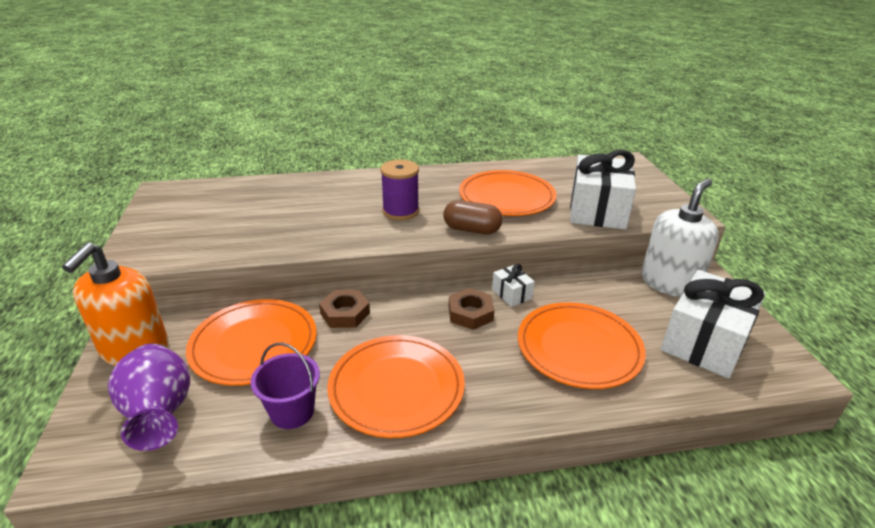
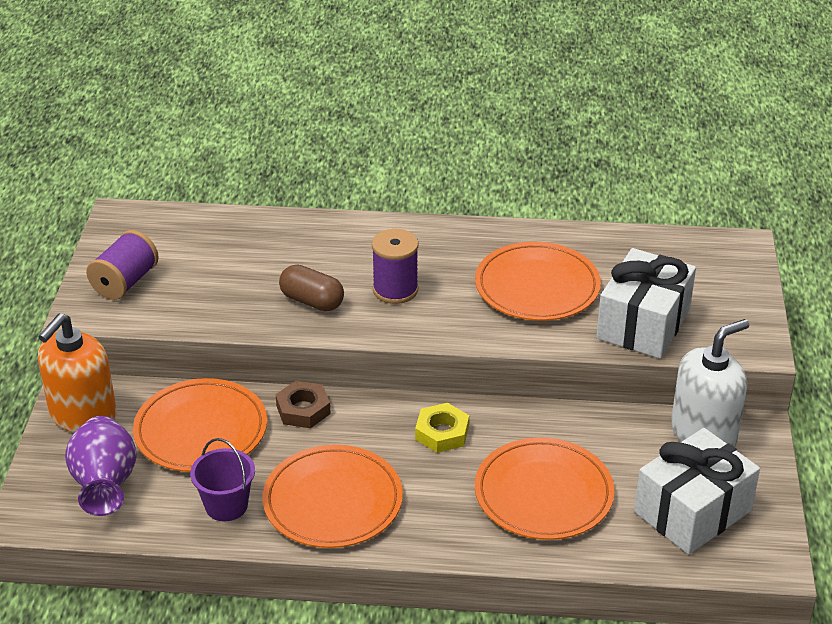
camera: 15 degrees right, 5 degrees up
brown capsule [443,200,503,234] -> brown capsule moved to [279,264,344,311]
brown nut [449,288,495,330] -> yellow nut [415,403,469,453]
white gift [492,264,535,307] -> none
none -> purple spool [86,230,159,300]

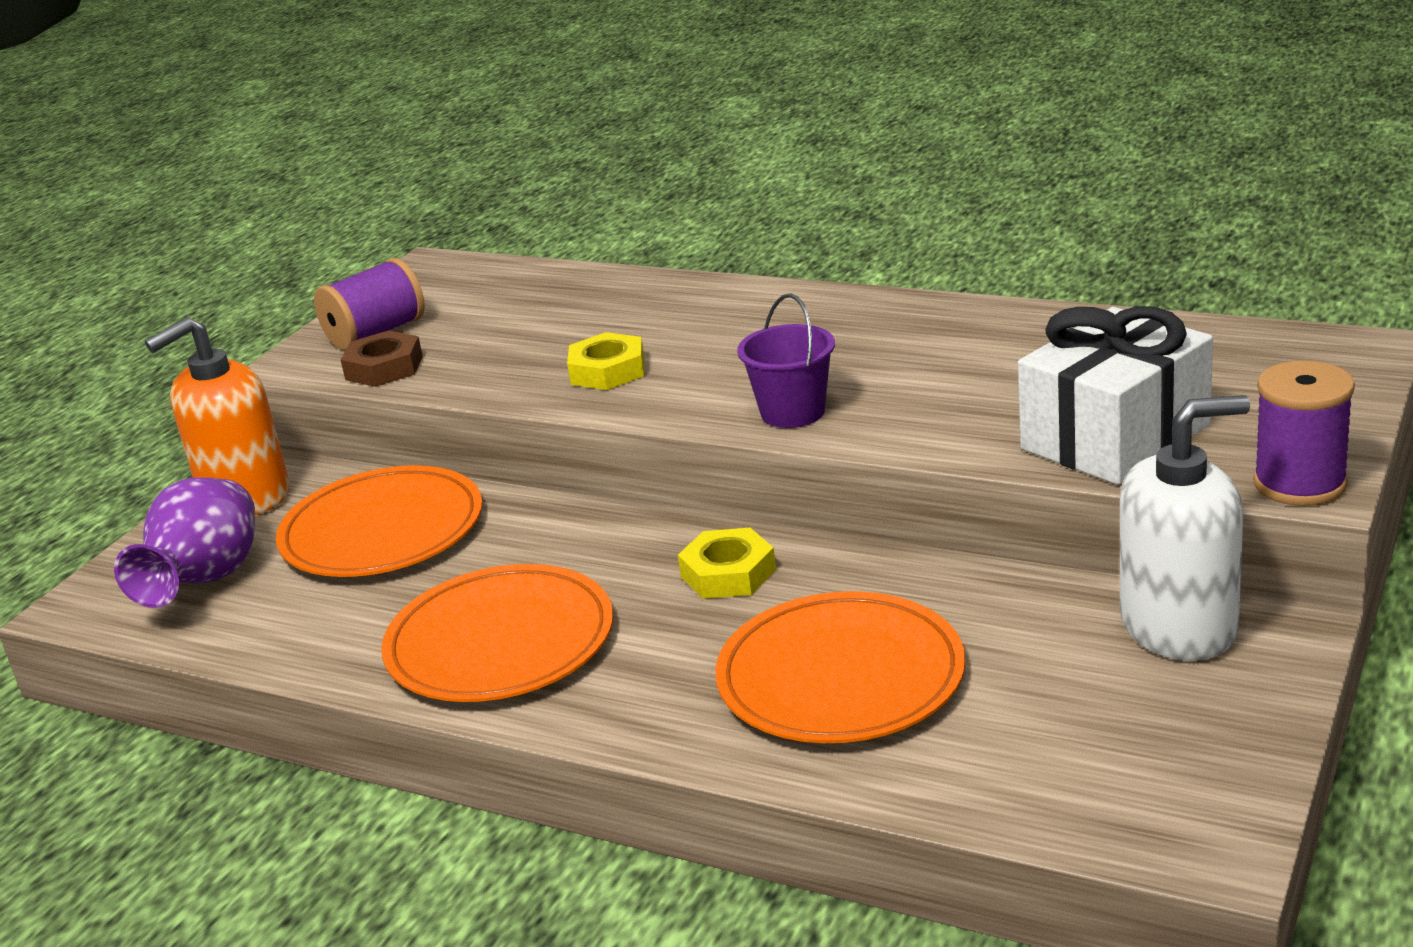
camera: 25 degrees right, 10 degrees down
purple bucket [190,438,255,522] -> purple bucket moved to [737,294,835,428]
brown nut [276,381,331,428] -> brown nut moved to [341,330,423,387]
brown capsule [279,264,344,311] -> yellow nut [567,332,645,390]
purple spool [372,229,419,304] -> purple spool moved to [1253,361,1355,506]
orange plate [475,242,601,321] -> none
white gift [634,428,760,554] -> none

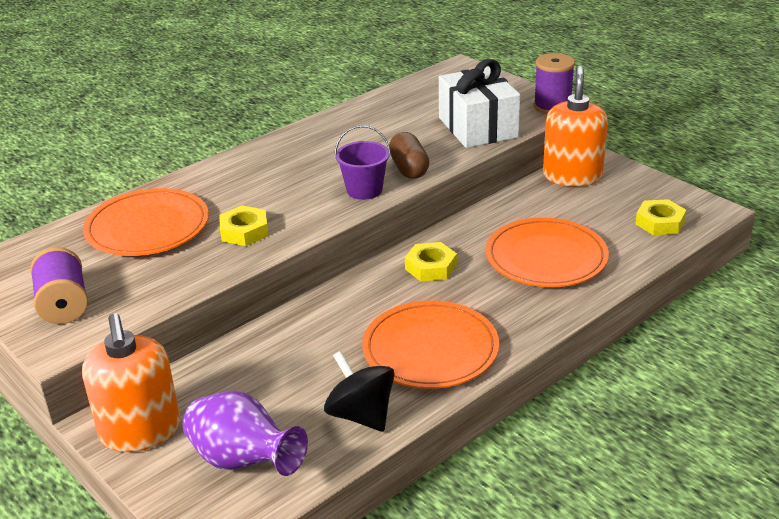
camera: 70 degrees left, 5 degrees up
orange plate [276,465,483,577] -> orange plate moved to [83,188,209,256]
brown nut [341,330,423,387] -> none
white soap dispenser [1120,395,1250,661] -> orange soap dispenser [543,66,608,187]
none -> black spinning top [324,351,395,432]
none -> brown capsule [389,132,430,179]
none -> yellow nut [635,199,686,235]

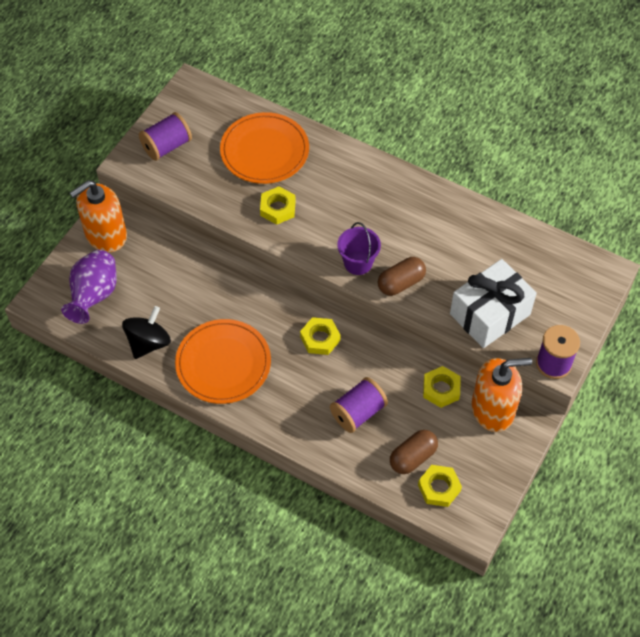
camera: 70 degrees right, 25 degrees up
orange plate [485,218,609,287] -> purple spool [330,377,388,433]
none -> brown capsule [390,430,438,474]
none -> yellow nut [423,366,461,408]

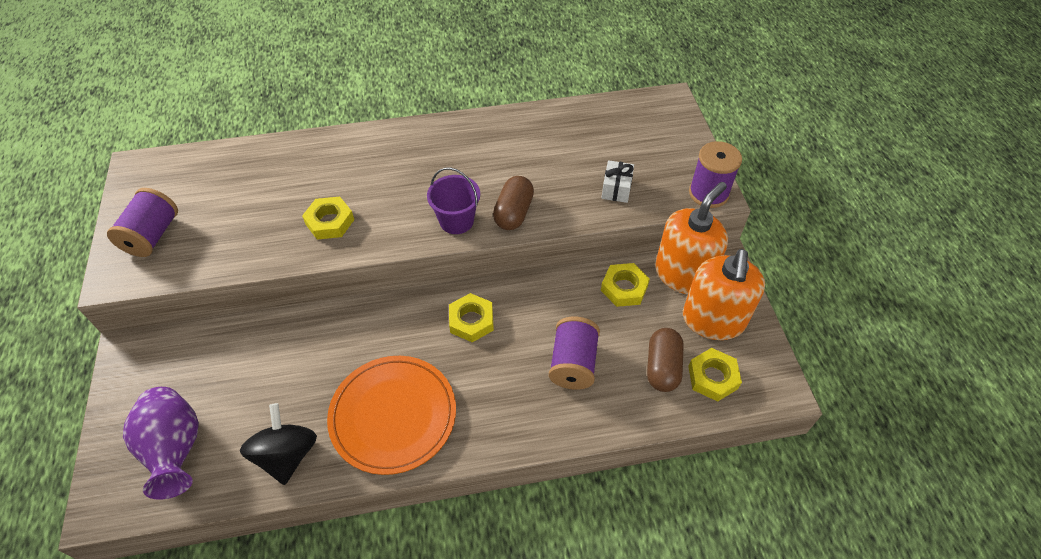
camera: 40 degrees left, 5 degrees down
orange soap dispenser [70,180,127,252] -> orange soap dispenser moved to [683,249,765,340]
orange plate [220,112,309,184] -> none
white gift [450,259,537,348] -> white gift [601,160,634,203], size x0.45

